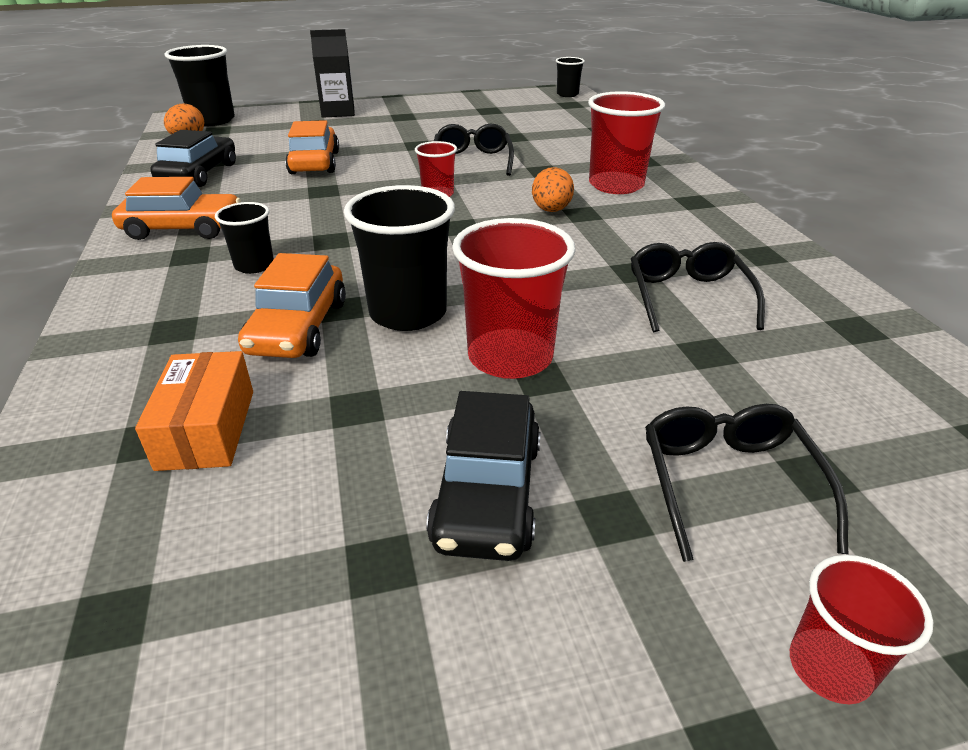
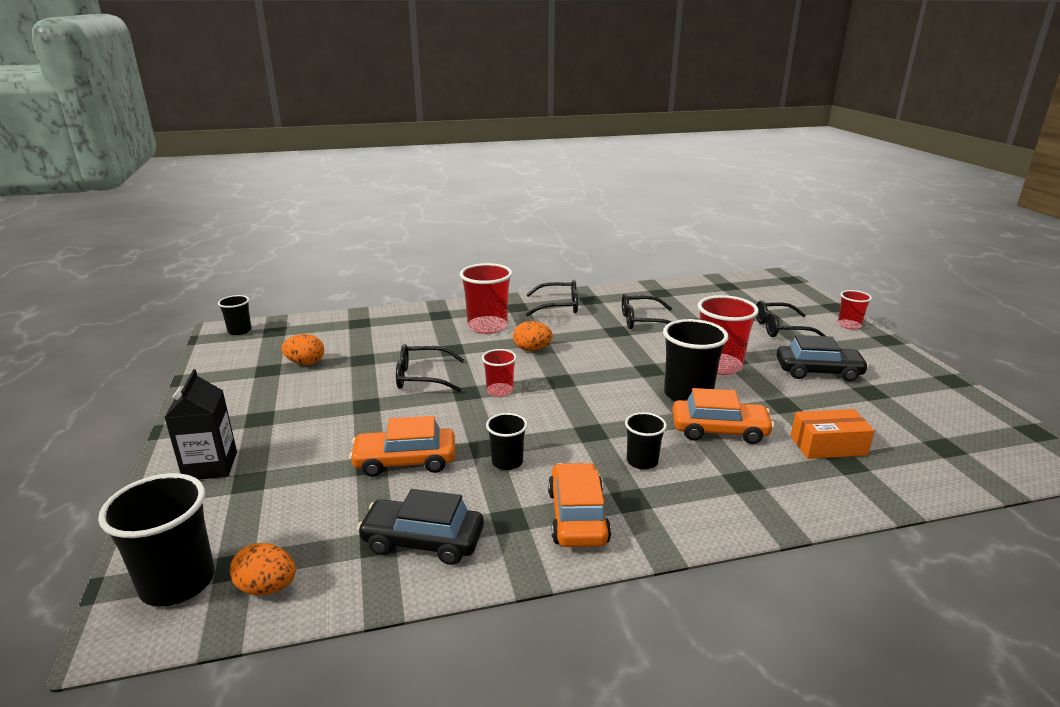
camera: 90 degrees left, 10 degrees down
none -> orange egg [281,334,324,365]
none -> black cup [486,413,527,470]
none -> black glasses [526,280,578,316]

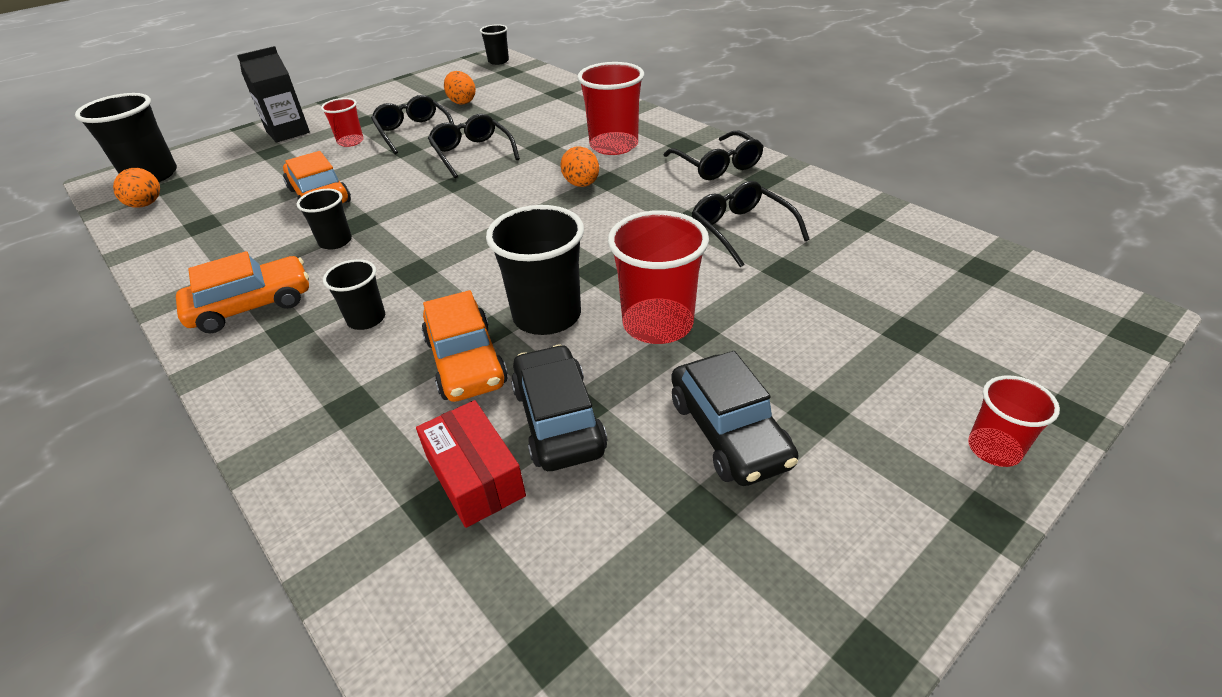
camera: 65 degrees right, 15 degrees up
black car [357,489,484,565] -> black car moved to [511,344,607,471]
red cup [482,349,517,397] -> red cup moved to [321,98,364,147]
black glasses [756,300,826,337] -> black glasses moved to [371,95,454,154]
orange box [791,409,875,459] -> red box [416,400,526,528]

